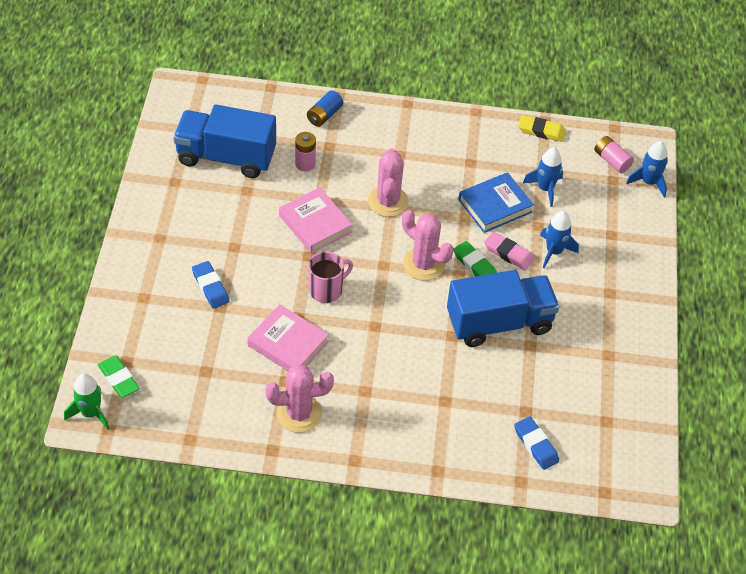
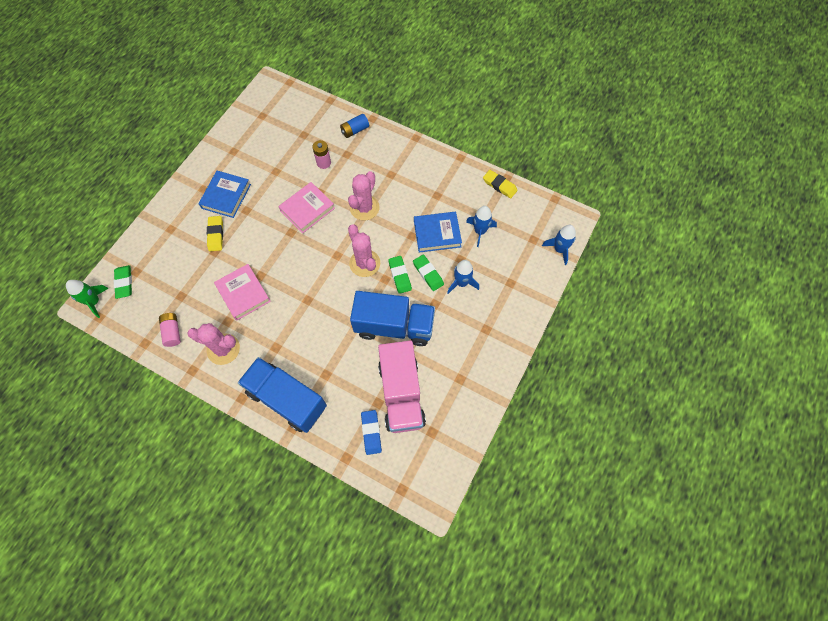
camera: 25 degrees right, 15 degrees up
blue truck [173,105,276,178] -> blue truck moved to [238,357,327,433]
blue eraser [192,261,229,309] -> yellow eraser [207,216,223,251]
pink book [279,187,353,253] -> pink book turned 60 degrees clockwise [278,182,335,233]
pink mug [308,252,353,303] -> none
pink eraser [484,232,534,270] -> green eraser [413,254,444,291]
pink battery [594,136,634,173] -> pink battery moved to [159,313,181,347]
none -> blue book [199,171,251,218]
none -> pink truck [378,340,426,433]

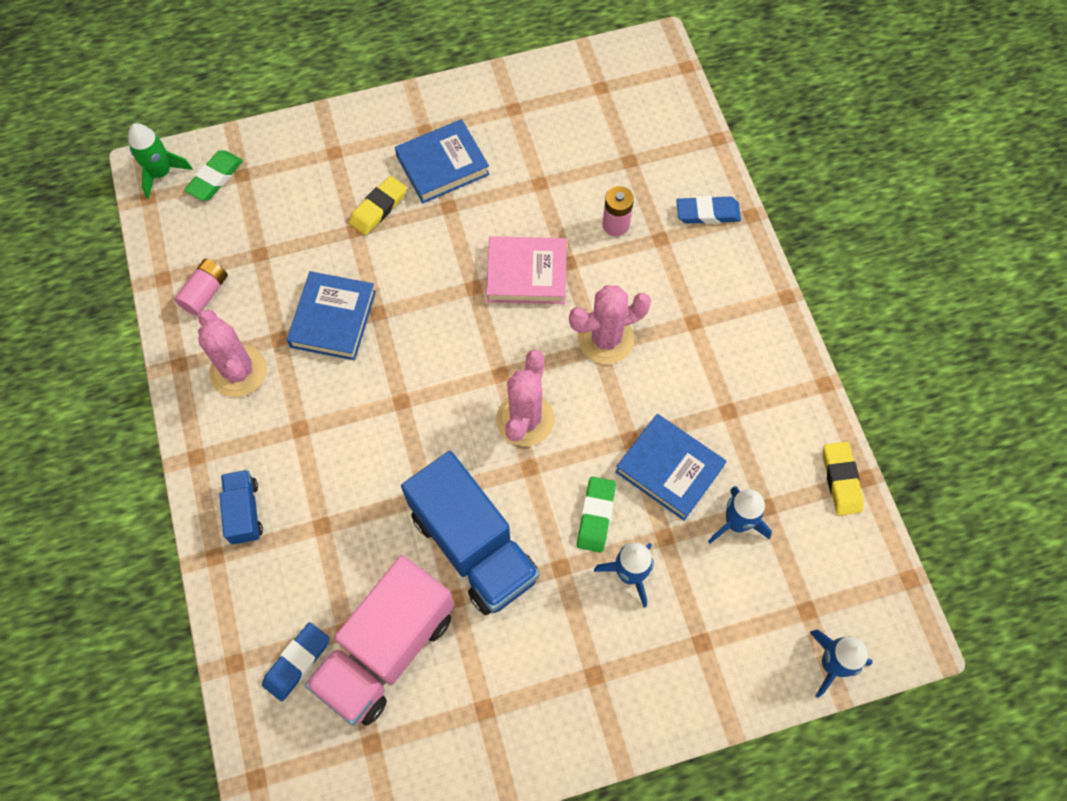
camera: 45 degrees right, 0 degrees up
pink book [214,264,271,321] -> blue book [287,271,376,360]
blue truck [238,357,327,433] -> blue truck [219,470,263,544], size x0.48
blue battery [340,114,369,138] -> blue eraser [676,196,741,224]
green eraser [388,256,412,294] -> none

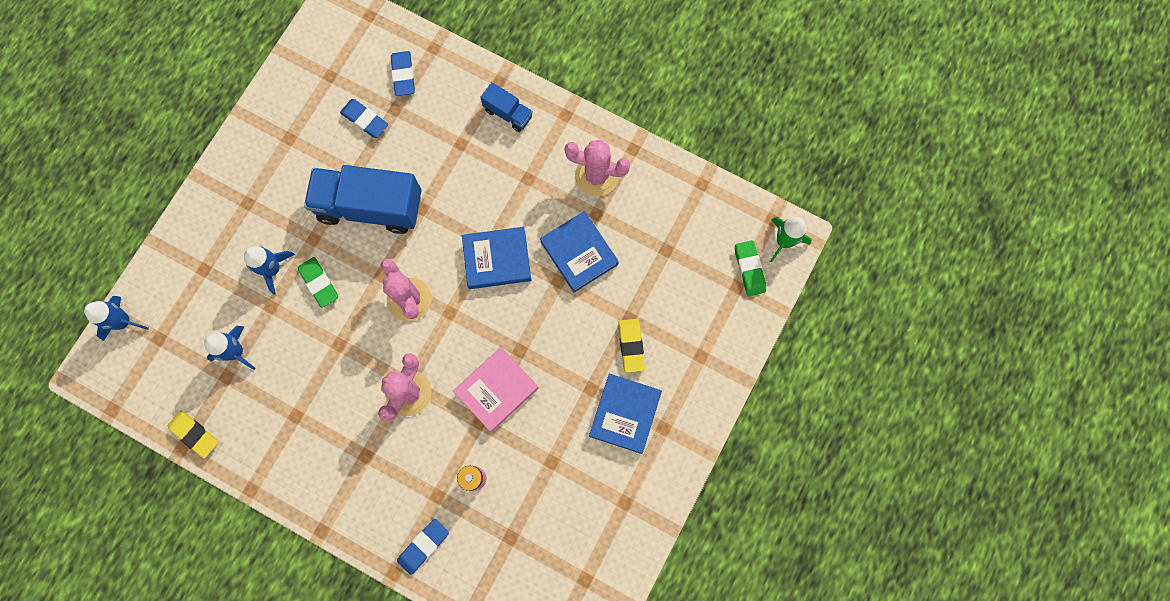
camera: 135 degrees right, 10 degrees up
pink battery [174,259,228,316] -> none
pink truck [305,555,455,726] -> blue eraser [340,99,388,138]
blue book [615,414,726,521] -> blue book moved to [462,227,531,289]

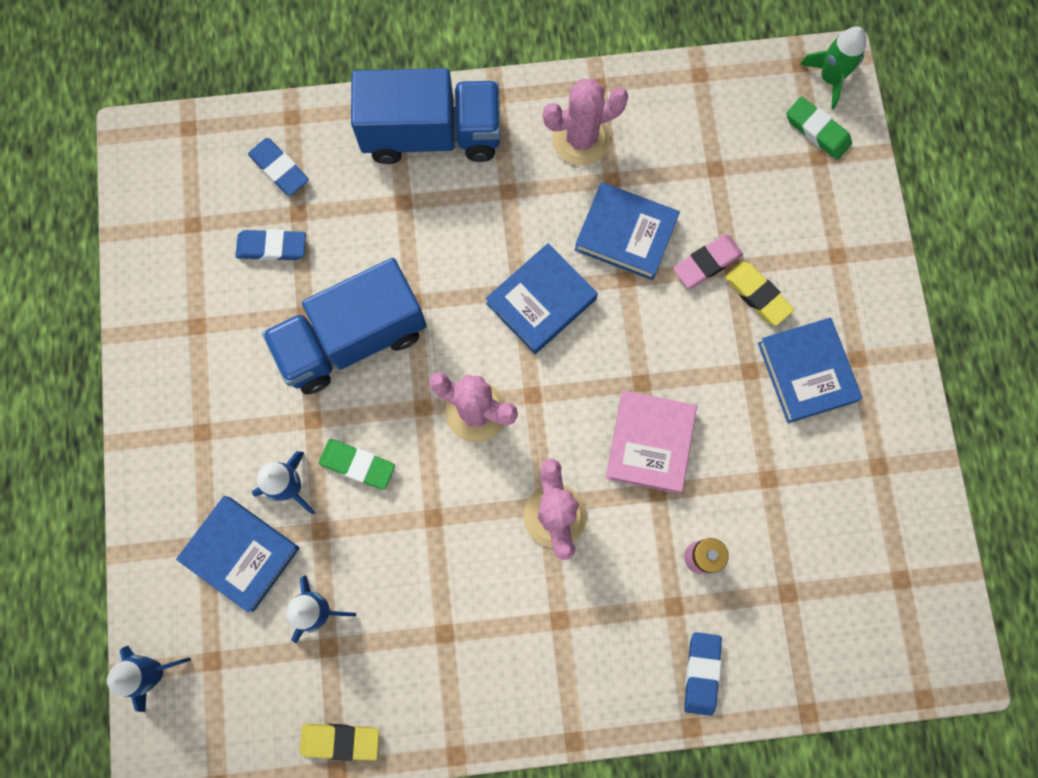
camera: 35 degrees left, 0 degrees up
blue truck [480,82,533,132] -> blue truck [351,68,500,164], size x2.08
none -> blue book [176,496,300,612]
none -> pink eraser [673,234,743,288]

